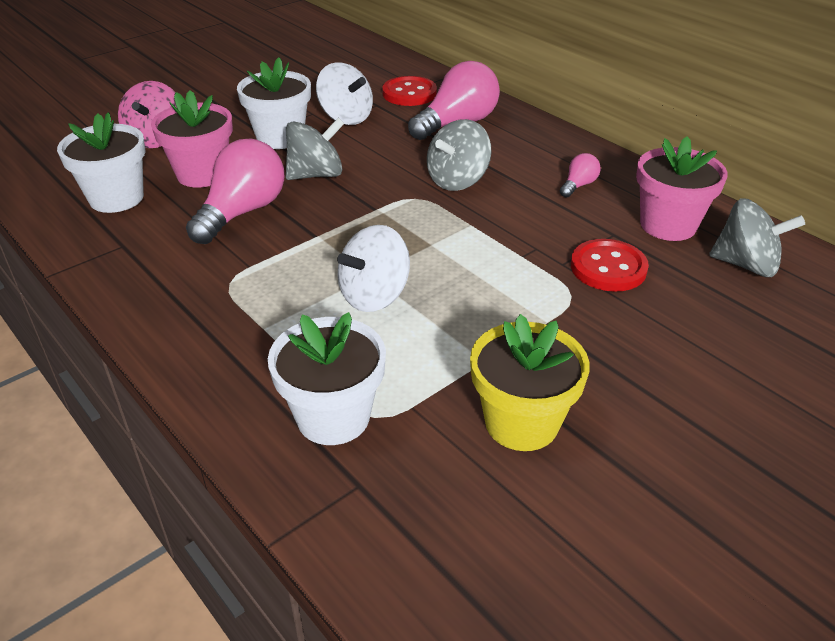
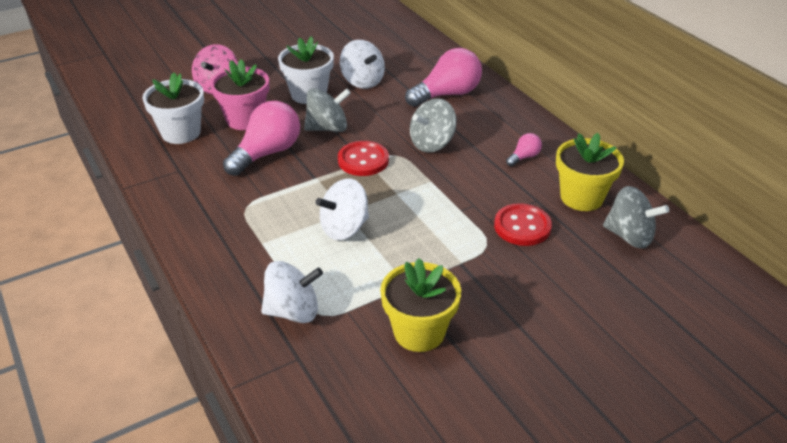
camera: 10 degrees right, 0 degrees up
white flower pot [268,312,386,445] -> white spinning top [261,261,323,323]
red button [382,76,437,106] -> red button moved to [338,141,389,176]
pink flower pot [636,136,728,241] -> yellow flower pot [556,133,624,211]

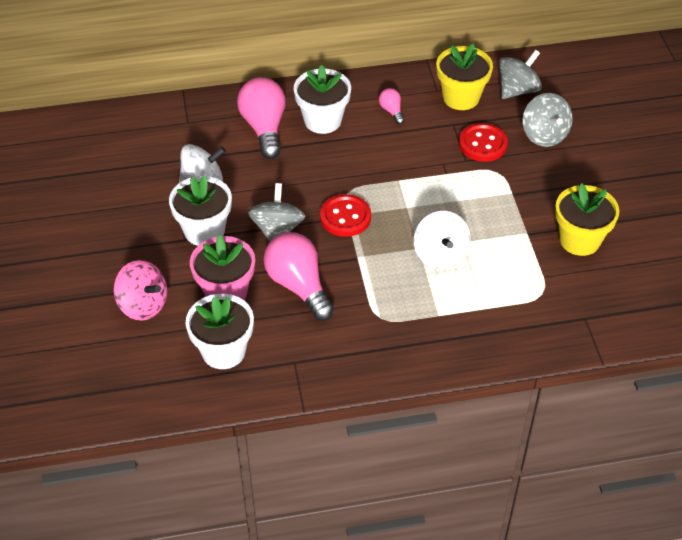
camera: 70 degrees left, 10 degrees up
white spinning top [261,261,323,323] -> none
grey spinning top [410,98,457,153] -> grey spinning top moved to [522,93,573,147]
none -> white flower pot [294,65,351,134]

